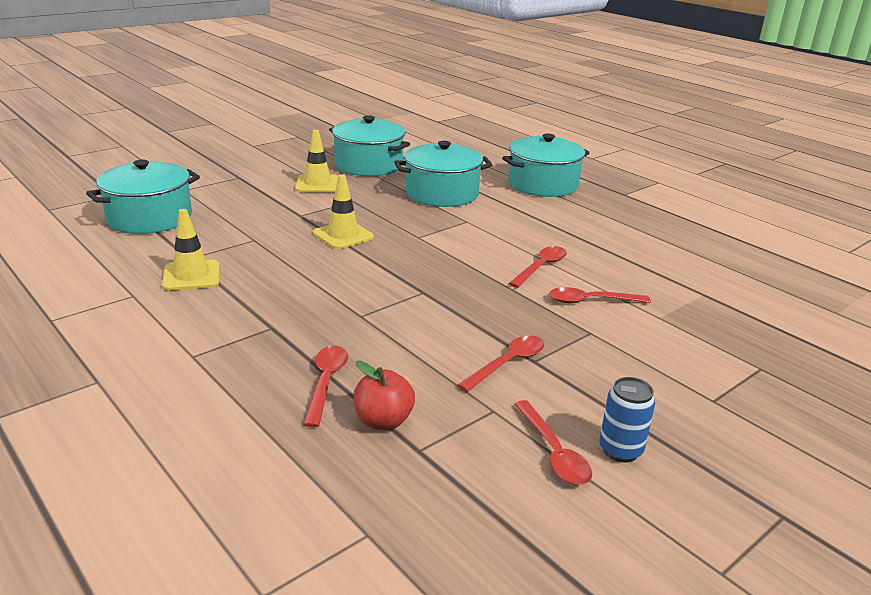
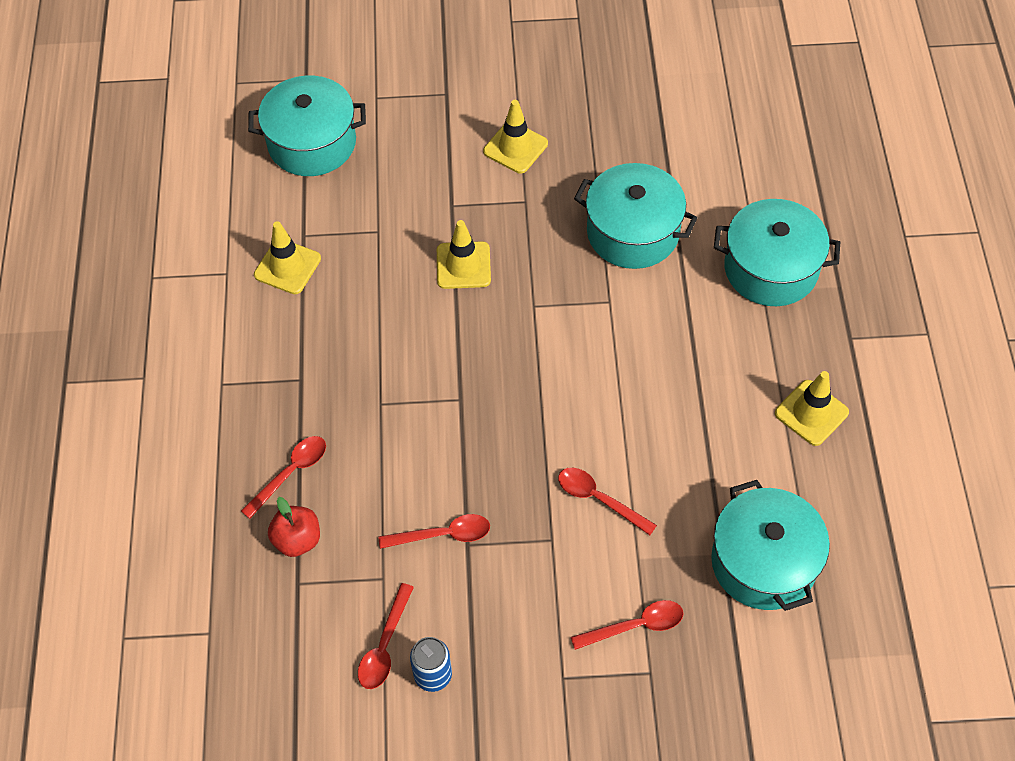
camera: 40 degrees right, 30 degrees up
turquoise pot [329,115,410,176] -> turquoise pot moved to [711,480,830,611]
red spoon [508,246,567,288] -> red spoon moved to [571,600,683,650]
none -> yellow traffic cone [775,371,849,446]

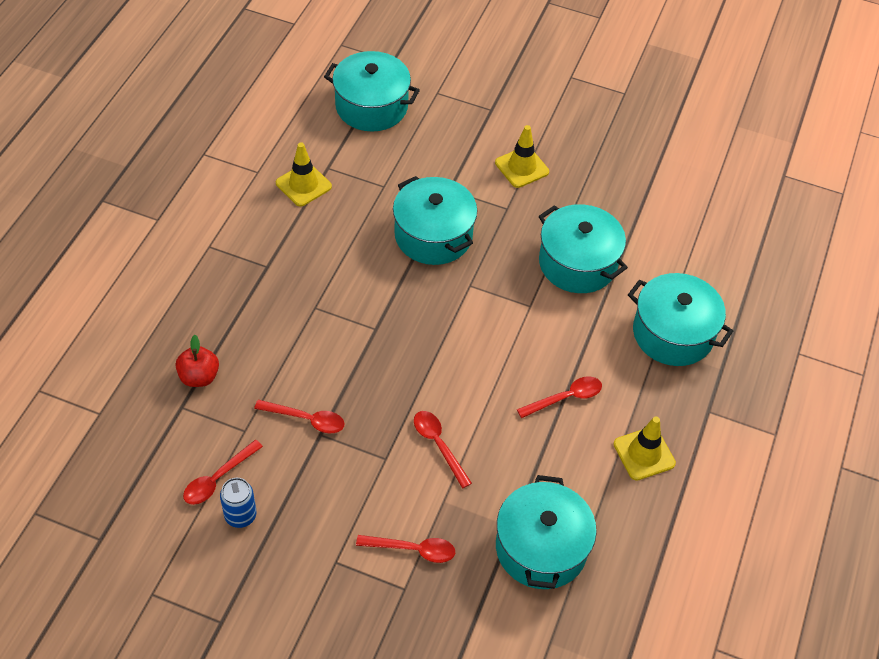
camera: 20 degrees right, 5 degrees down
red spoon [241,436,326,519] -> red spoon moved to [517,376,602,418]
yellow traffic cone [437,220,491,289] -> turquoise pot [393,176,477,265]

